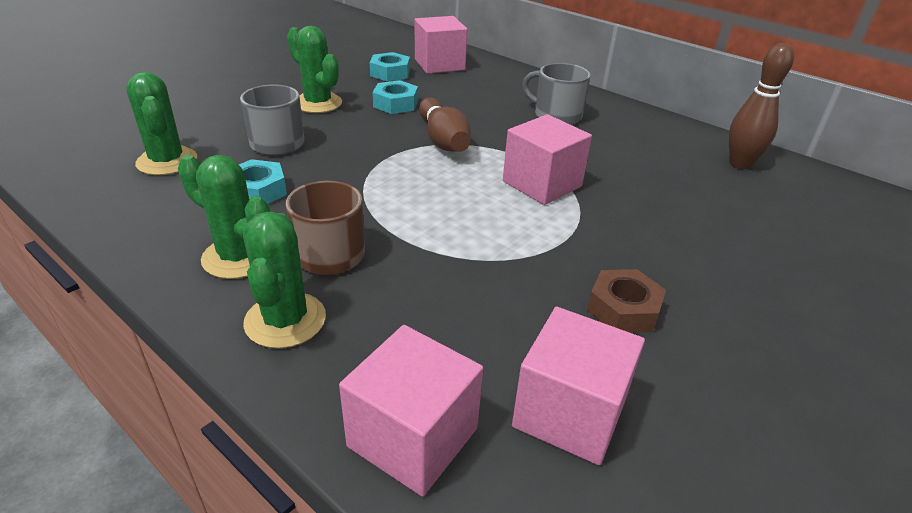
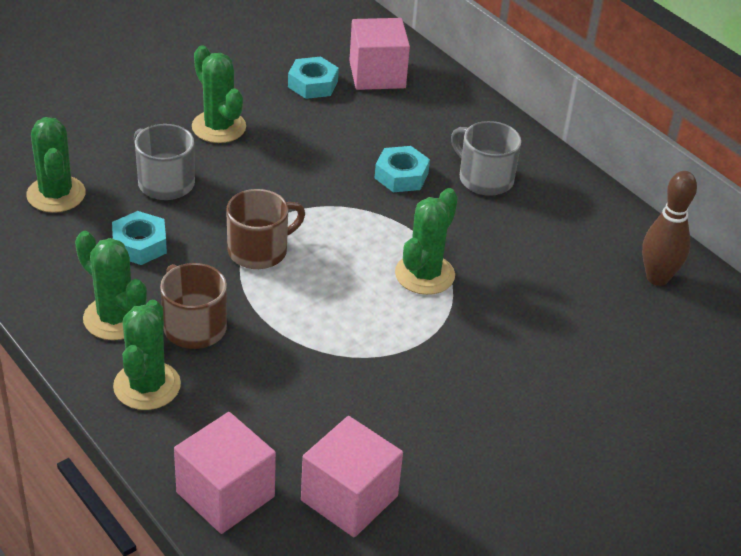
camera: 10 degrees right, 5 degrees up
turquoise nut [373,80,418,114] -> turquoise nut moved to [375,146,430,192]
brown bowling pin [419,97,471,152] -> none
pink cube [503,114,592,205] -> green cactus [395,188,458,295]
brown nut [587,269,666,333] -> none
none -> brown mug [226,189,305,269]

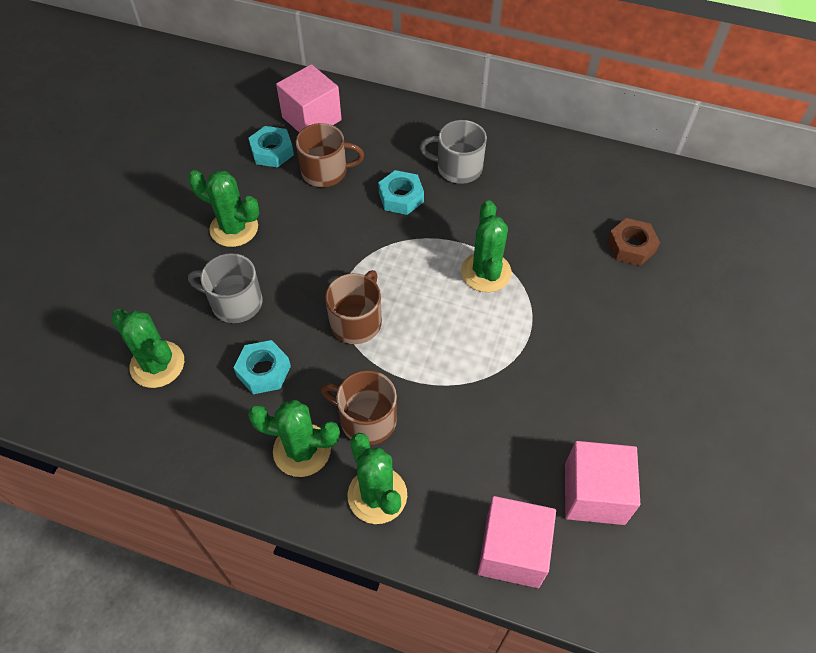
camera: 30 degrees left, 15 degrees up
brown bowling pin [642,171,697,286] -> none
none -> brown mug [296,123,364,187]
none -> brown nut [607,218,660,266]

